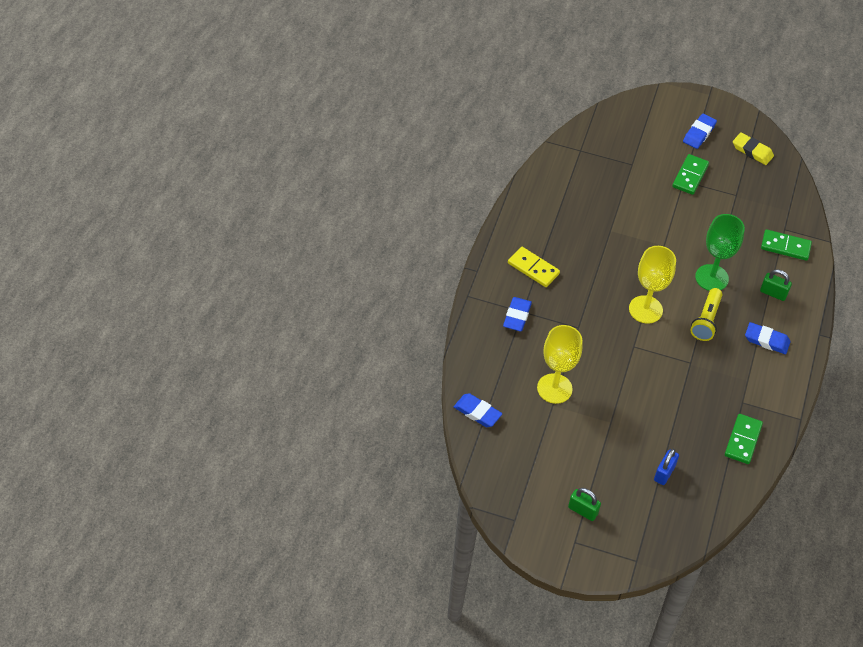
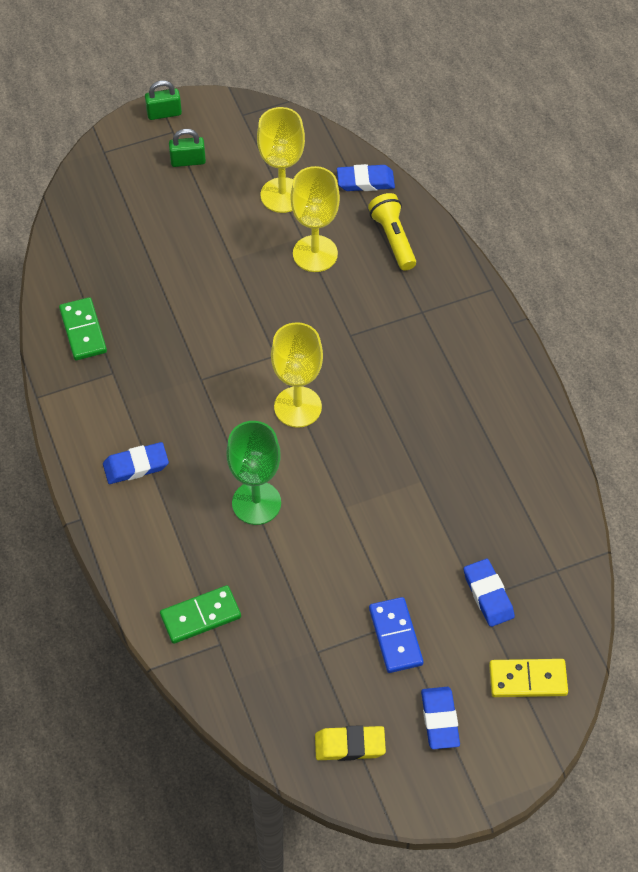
camera: 145 degrees right, 5 degrees up
blue eraser [503,297,532,331] -> blue eraser moved to [464,559,515,627]
yellow domino [508,247,560,287] -> yellow domino moved to [489,659,568,697]
blue padlock [654,448,679,485] -> none
green domino [672,154,709,195] -> blue domino [369,597,424,673]
yellow flashlight [690,288,722,341] -> yellow flashlight moved to [368,193,416,270]
green padlock [760,269,792,301] -> green padlock moved to [145,80,182,120]
none -> yellow goblet [257,107,305,213]

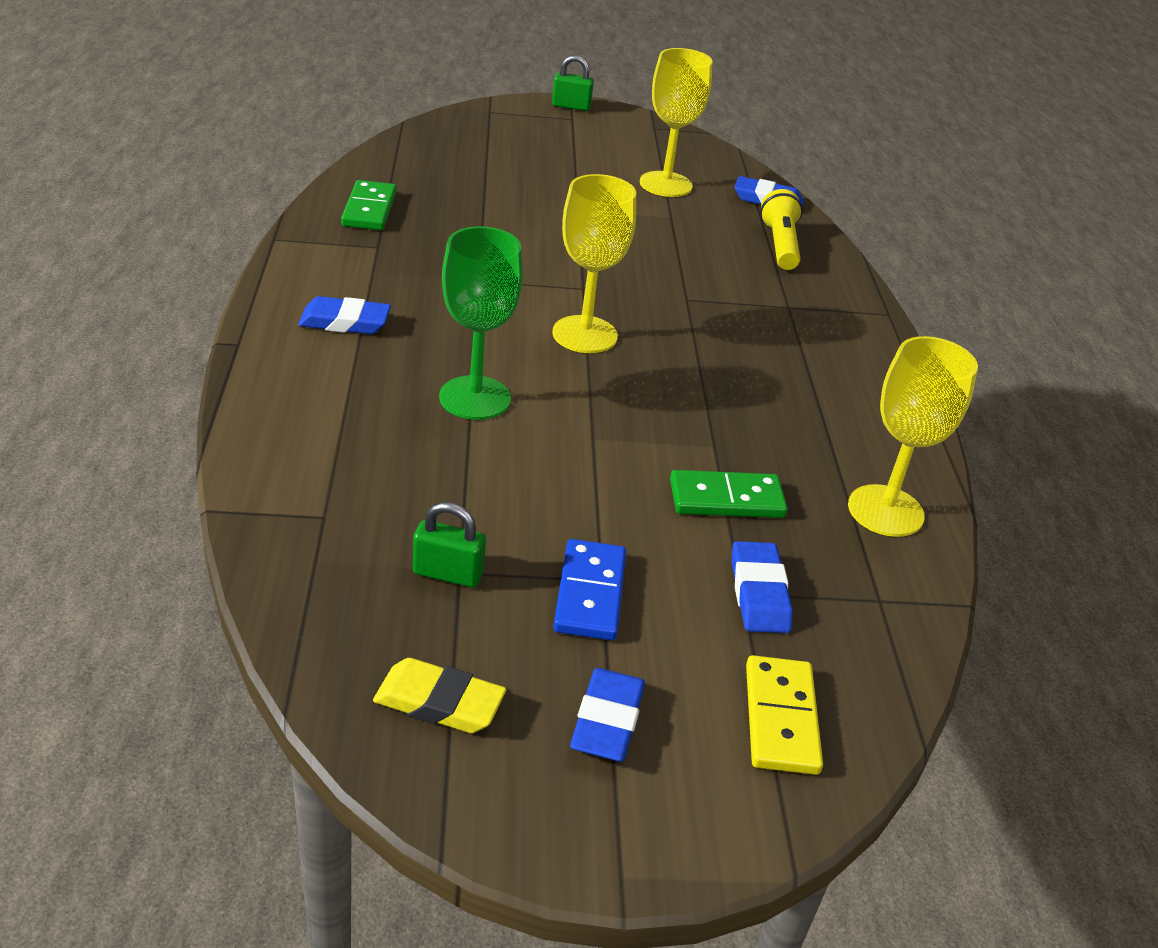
camera: 15 degrees right, 20 degrees down
green domino [160,585,241,644] -> green domino moved to [670,470,788,518]
green padlock [169,129,206,167] -> green padlock moved to [413,502,486,588]
yellow goblet [291,166,340,272] -> yellow goblet moved to [848,336,978,537]
yellow domino [489,659,568,697] -> yellow domino turned 75 degrees clockwise [746,655,823,775]

